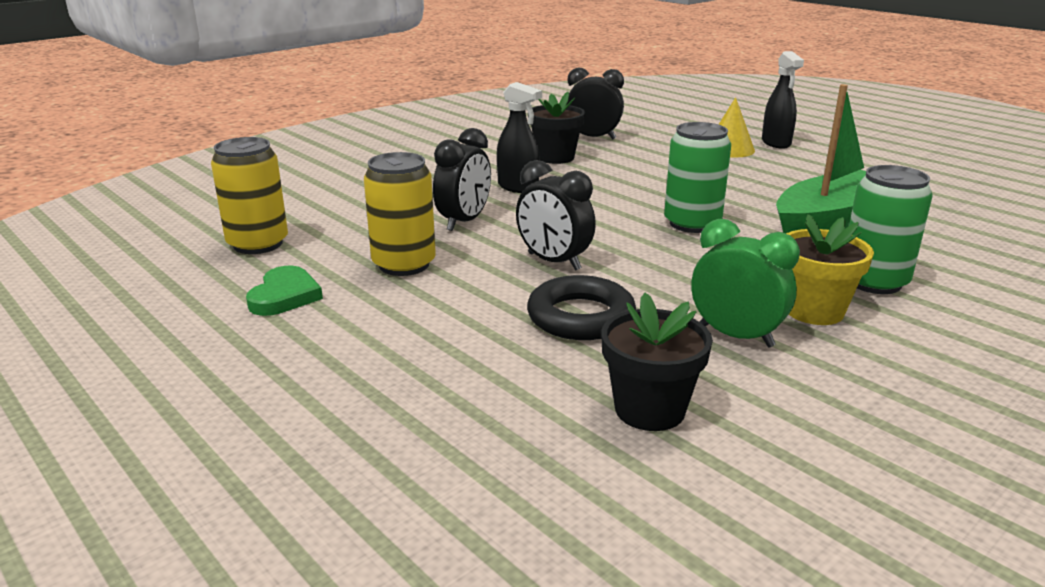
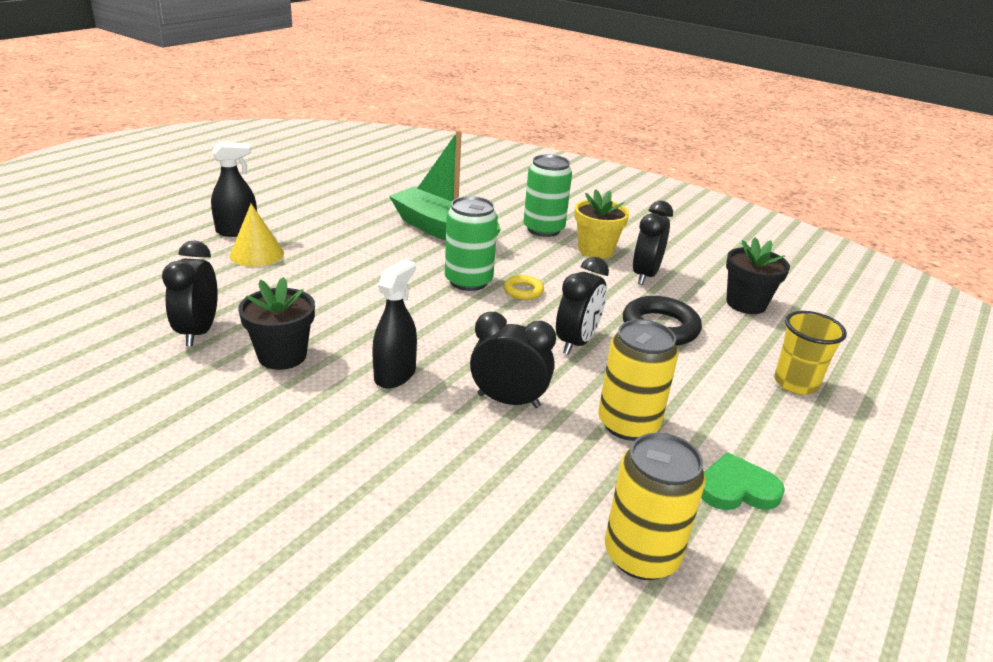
camera: 105 degrees left, 5 degrees up
green clock [691,218,800,348] -> black clock [632,201,673,285]
none -> yellow ring [503,275,544,300]
none -> yellow cup [774,311,847,395]

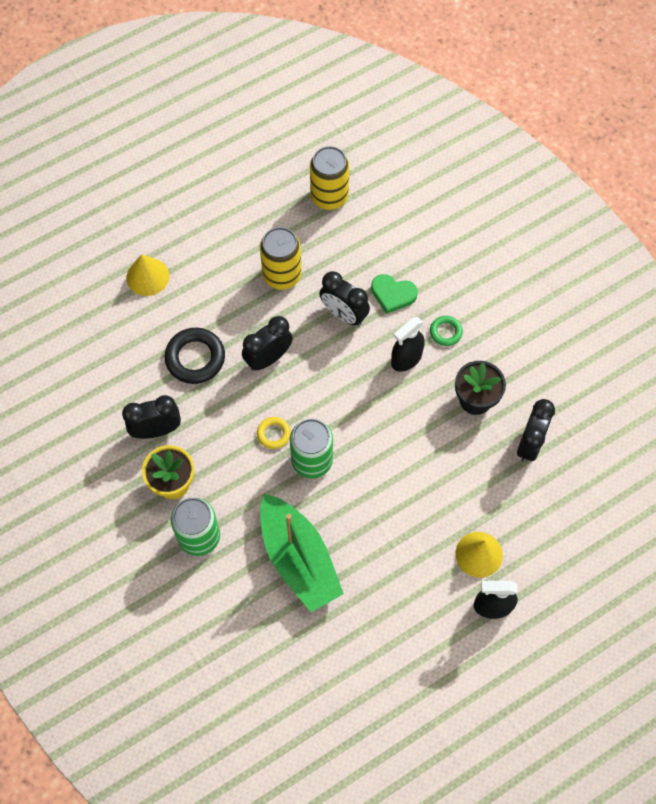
camera: 155 degrees left, 35 degrees up
black clock [632,201,673,285] -> black clock turned 150 degrees counterclockwise [122,395,181,439]
green heart [701,452,785,510] -> green heart moved to [371,274,418,314]
black flower pot [726,237,790,314] -> none
yellow cup [774,311,847,395] -> yellow cone [127,254,169,296]
none -> green ring [430,316,463,346]

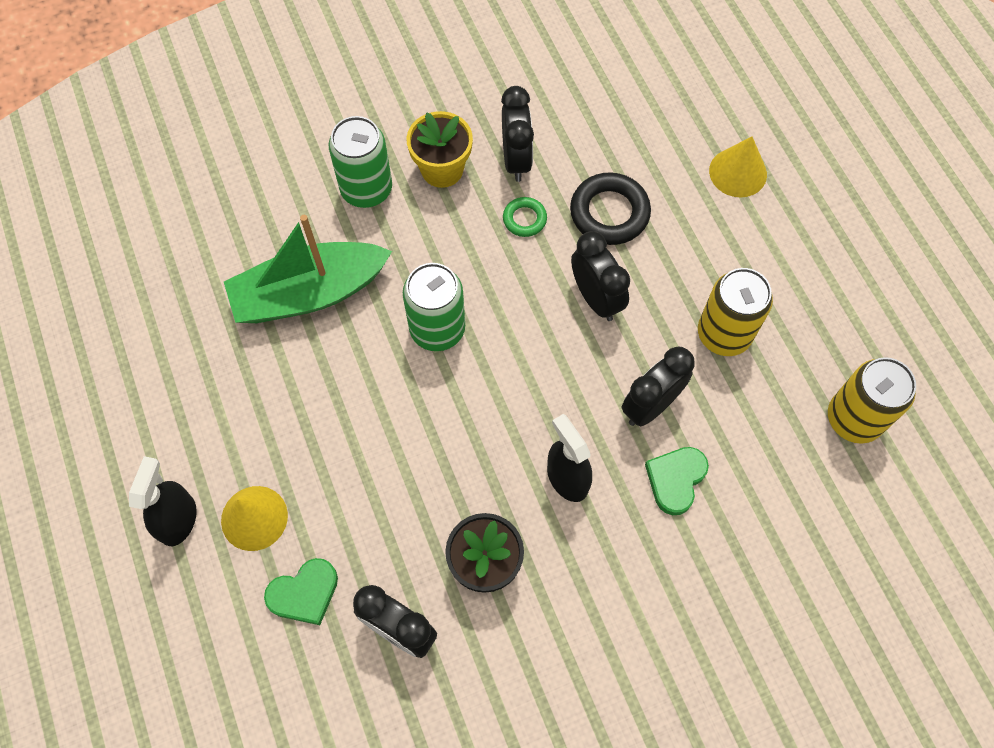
camera: 100 degrees right, 0 degrees up
yellow ring [257,417,291,449] -> none
green ring [430,316,463,346] -> green ring moved to [503,197,547,237]
none -> green heart [264,558,338,625]

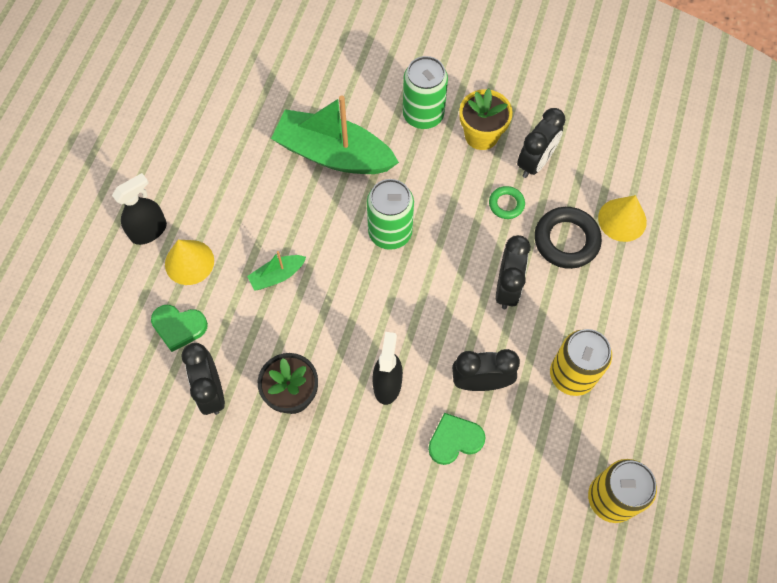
camera: 40 degrees right, 0 degrees up
yellow cone [709,136,767,197] -> yellow cone moved to [598,195,647,242]
none -> green boat [247,251,306,291]

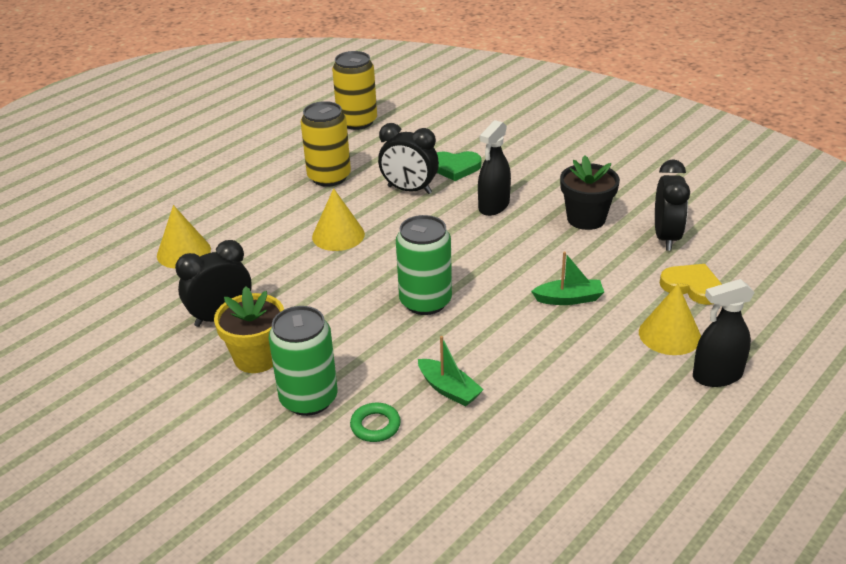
camera: 155 degrees left, 30 degrees down
green heart [151,305,208,352] -> yellow heart [660,264,722,305]
green boat [271,95,399,174] -> green boat [418,336,484,407], size x0.45
green ring [489,186,525,219] -> green ring moved to [350,403,401,442]
black clock [495,235,530,309] -> yellow cone [312,188,365,251]
black ring [534,207,602,269] -> none

